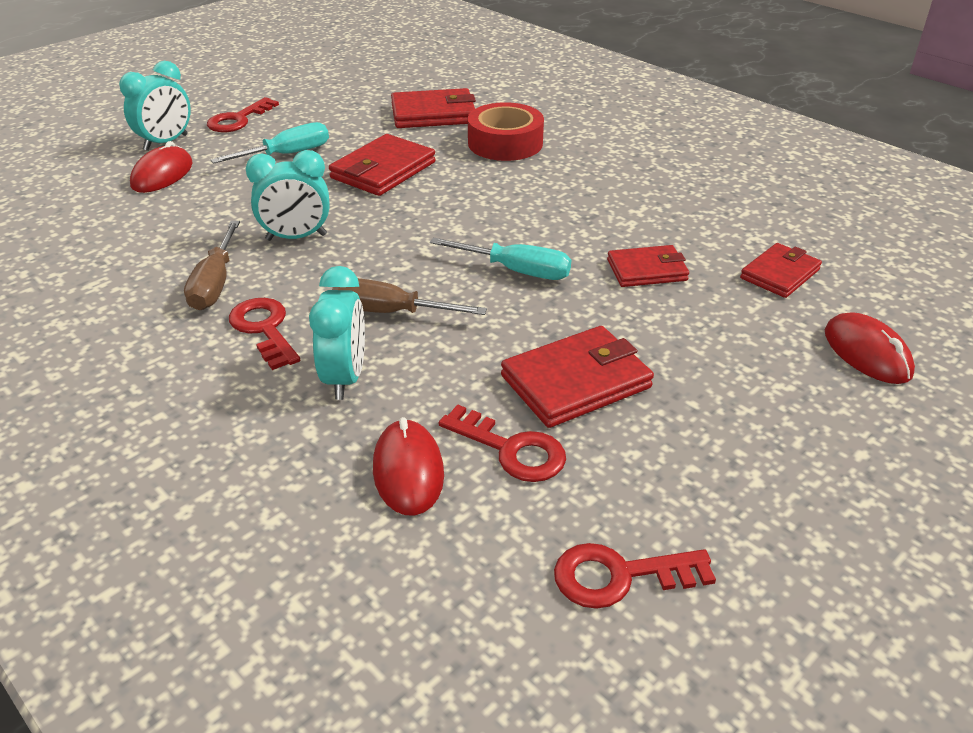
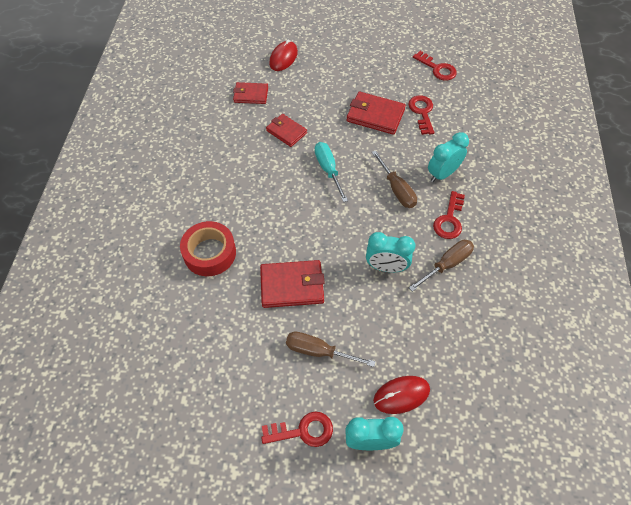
camera: 130 degrees left, 20 degrees up
turquoise screwdriver [211,122,329,164] -> brown screwdriver [286,332,376,367]
turquoise clock [246,150,330,241] -> turquoise clock turned 150 degrees clockwise [366,232,415,272]
red mouse [373,417,444,516] -> none
red wallet [391,88,476,128] -> none

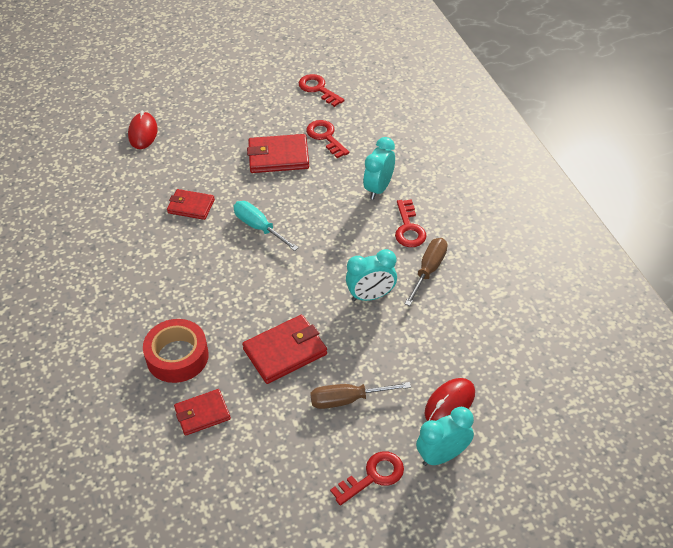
camera: 25 degrees left, 10 degrees down
red wallet [233,82,268,104] -> red wallet moved to [174,389,231,436]
brown screwdriver [372,150,417,208] -> none
red key [413,51,457,81] -> red key turned 150 degrees counterclockwise [299,74,345,107]

